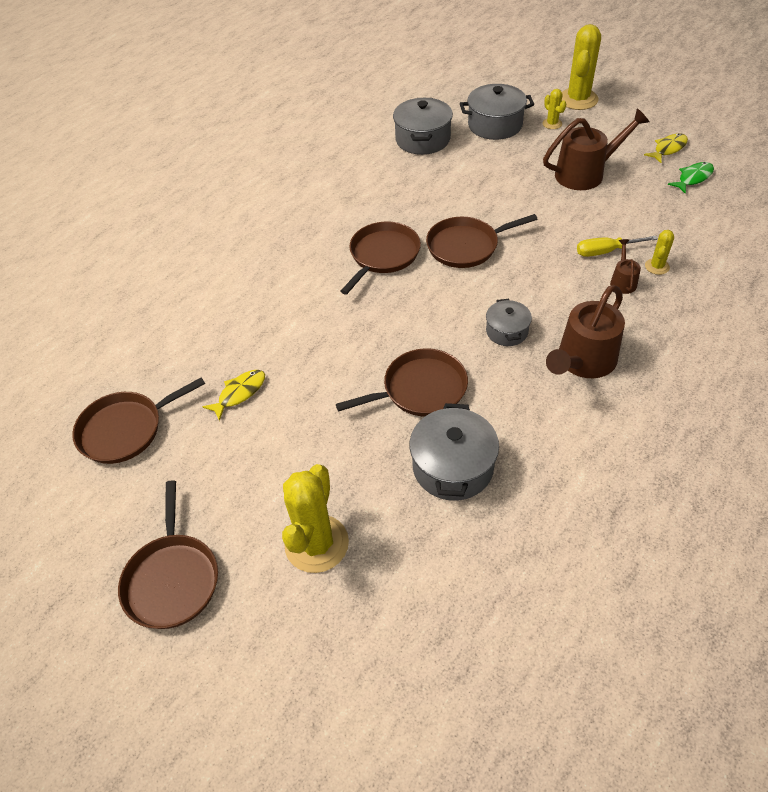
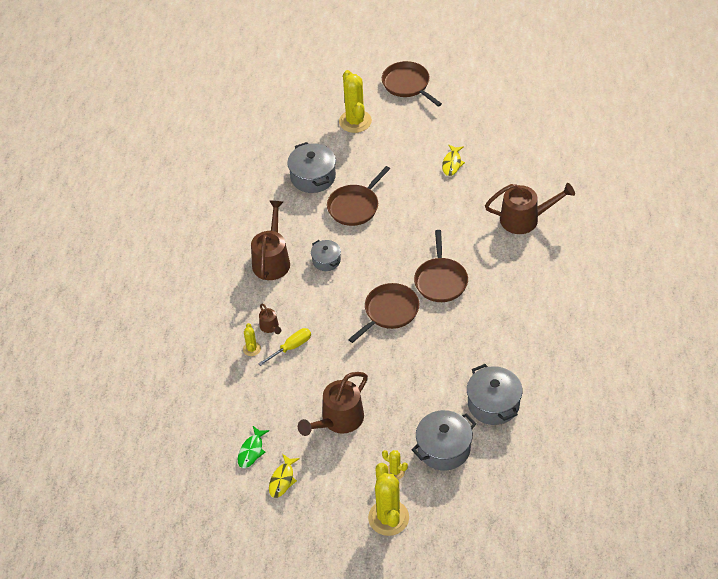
camera: 150 degrees right, 0 degrees up
brown pan [72,377,205,464] -> none
none -> brown watering can [485,183,575,234]

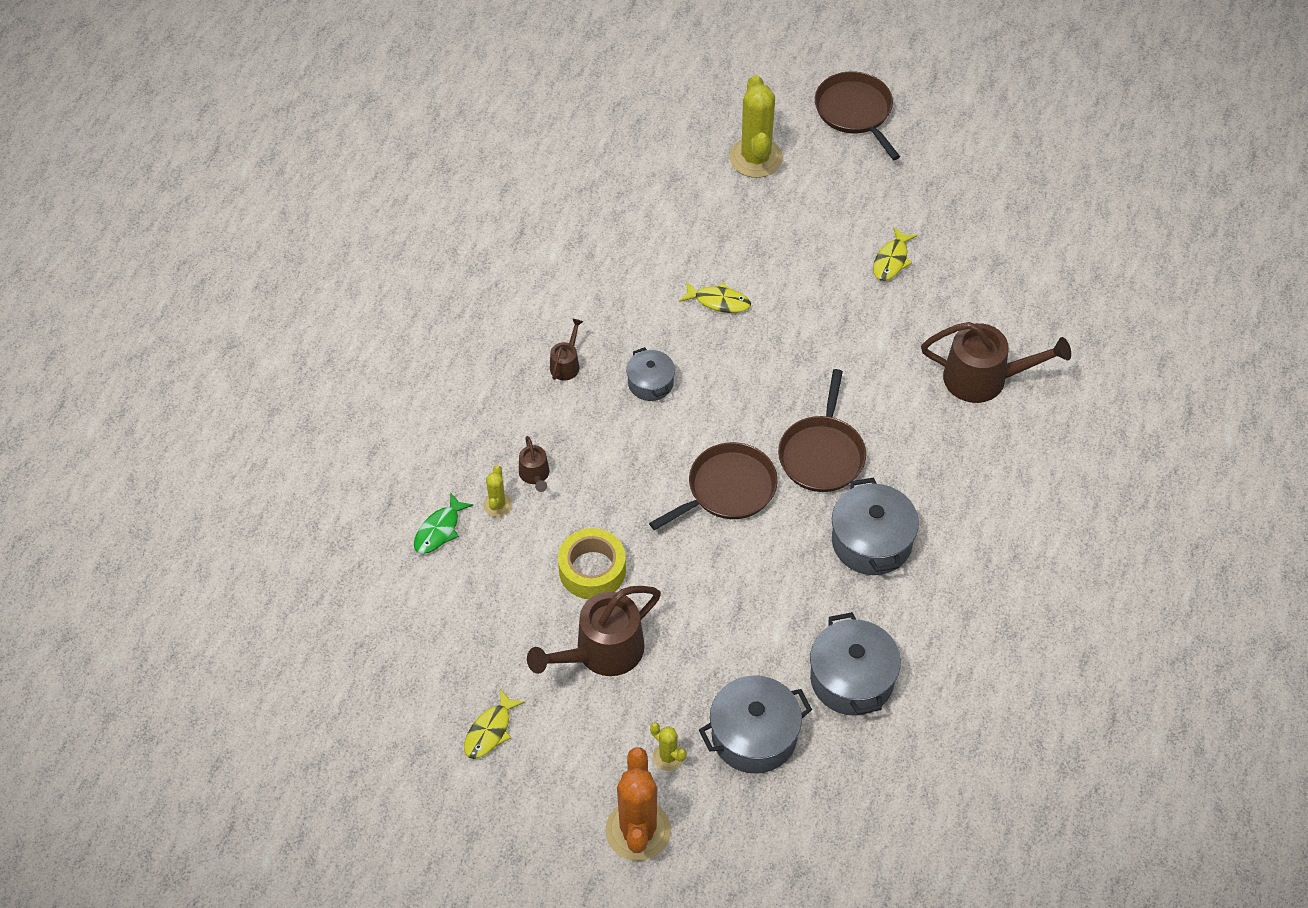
camera: 10 degrees right, 5 degrees up
green fish [238,426,270,468] -> green fish moved to [414,492,473,554]
brown watering can [251,200,290,280] -> brown watering can [550,319,583,380], size x0.48
yellow screwdriver [258,328,311,366] -> none
grey pot [287,142,336,193] -> grey pot moved to [832,478,919,575]
brown pan [327,166,390,226] -> yellow fish [679,281,751,313]
yellow cactus [368,463,409,536] -> orange cactus [605,748,671,861]
none -> yellow tape [558,528,626,599]

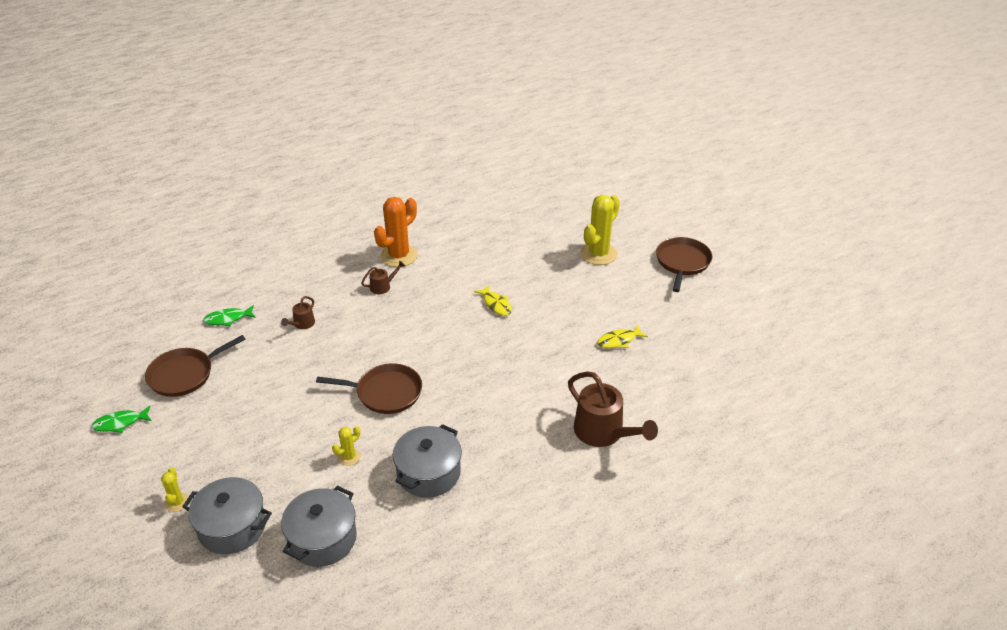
camera: 40 degrees right, 15 degrees down
yellow fish [464,689,525,759] -> green fish [91,406,151,433]
yellow cactus [483,465,512,517] -> yellow cactus moved to [332,426,361,466]
brown watering can [527,586,661,676] -> none
yellow tape [558,528,626,599] -> none
orange cactus [605,748,671,861] -> orange cactus moved to [374,197,418,267]
grey pot [626,347,675,401] -> none
brown pan [778,369,866,492] -> brown pan moved to [145,335,245,397]

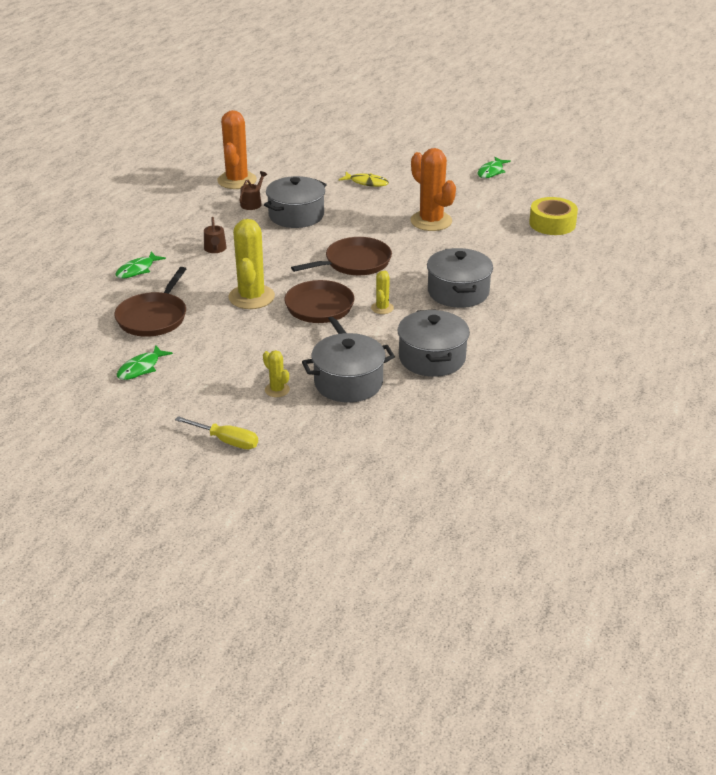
camera: 35 degrees left, 5 degrees down
brown watering can [568,371,658,447] -> yellow tape [529,197,578,235]
yellow cactus [580,195,620,265] -> yellow cactus moved to [229,219,275,309]
yellow fish [597,325,648,348] -> green fish [478,157,511,178]
brown pan [656,237,712,292] -> brown pan moved to [284,280,354,334]
none -> yellow screwdriver [175,416,258,449]
none -> grey pot [264,176,327,228]
none -> orange cactus [411,148,456,231]

